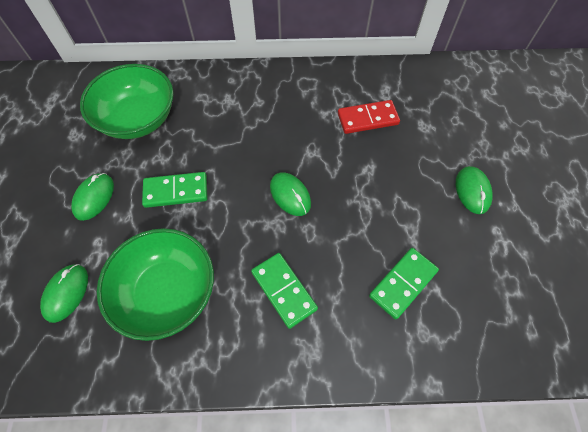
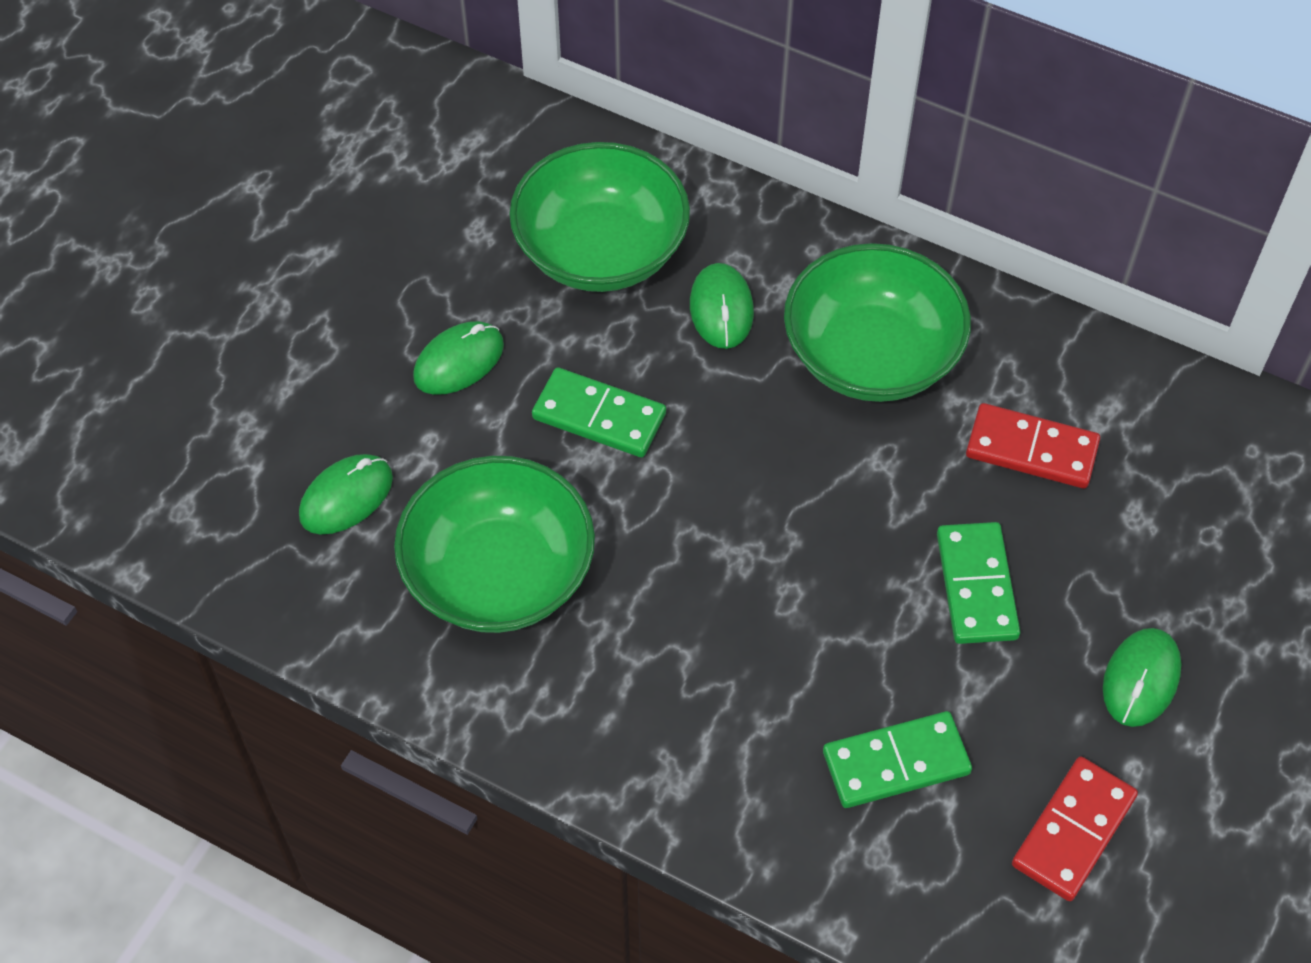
camera: 30 degrees right, 5 degrees down
green domino [251,253,318,329] -> green domino moved to [937,522,1020,644]
green mouse [270,172,311,216] -> green mouse moved to [690,263,754,349]
none -> green bowl [784,243,971,402]
none -> red domino [1012,757,1138,901]

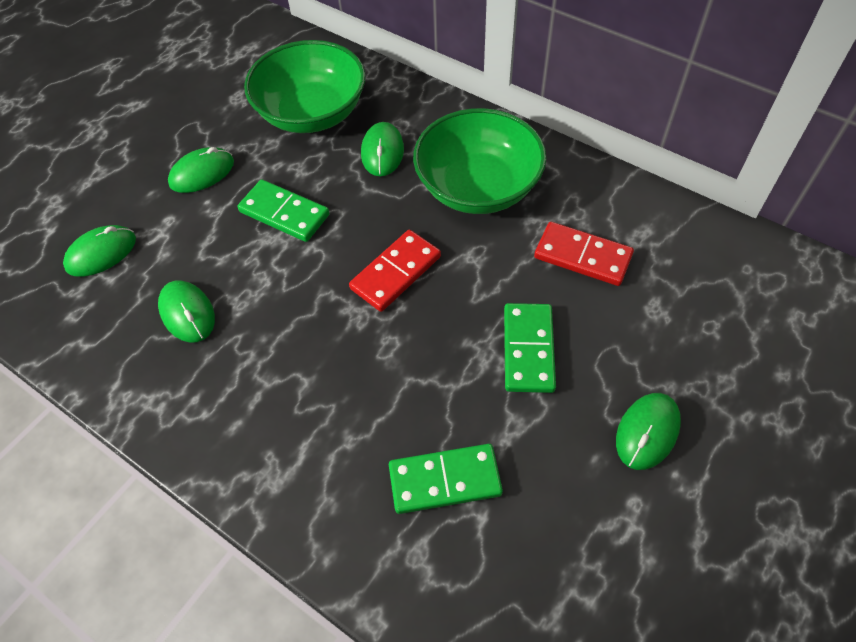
camera: 10 degrees right, 0 degrees up
green bowl [394,456,595,633] -> green mouse [158,280,215,343]
red domino [1012,757,1138,901] -> red domino moved to [349,230,441,312]

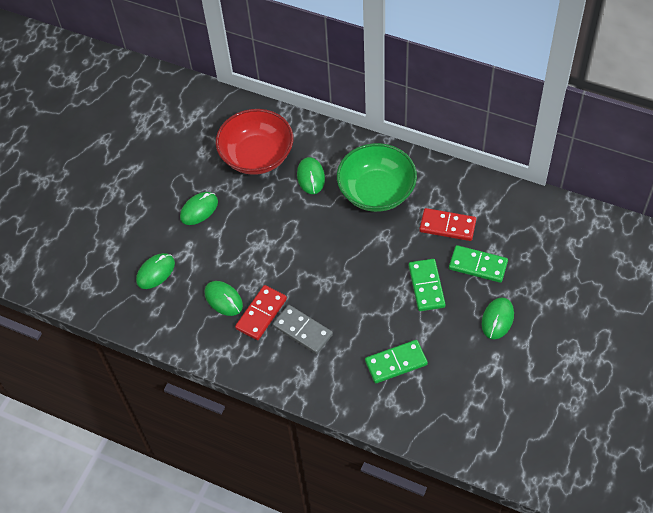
camera: 10 degrees left, 0 degrees up
green domino [238,179,329,242] -> green domino moved to [449,245,508,283]
green bowl [244,40,365,133] -> red bowl [216,109,293,175]
red domino [349,230,441,312] -> red domino moved to [235,285,287,340]
none -> grey domino [273,305,333,354]

